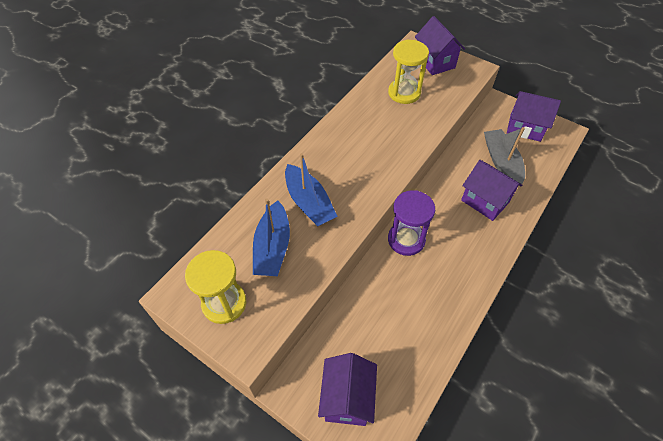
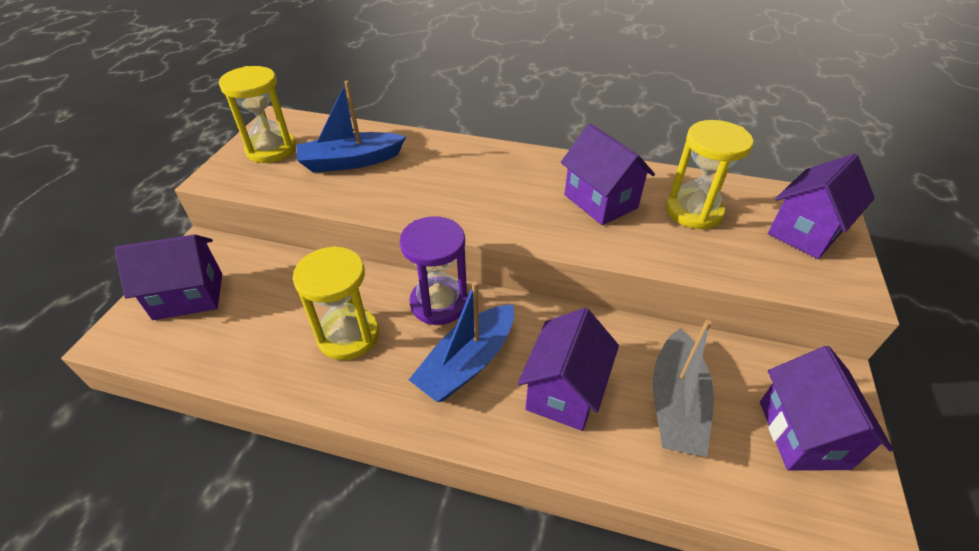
camera: 70 degrees right, 10 degrees down
blue boat [285,153,338,227] -> blue boat moved to [409,281,514,402]
grey boat [484,127,525,184] -> grey boat turned 135 degrees clockwise [653,320,714,457]
none -> yellow hourglass [293,246,379,360]
none -> purple house [561,124,655,225]

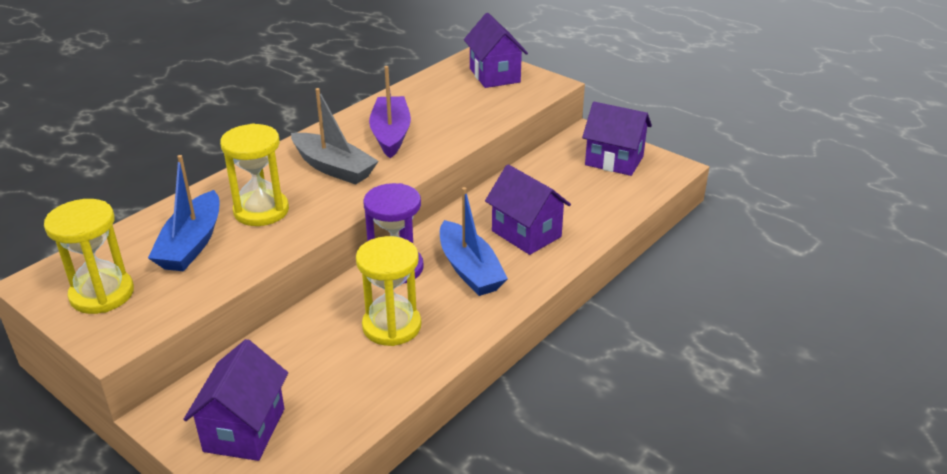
camera: 65 degrees left, 10 degrees down
purple house [561,124,655,225] -> purple boat [369,66,411,158]
grey boat [653,320,714,457] -> grey boat moved to [291,88,379,185]
yellow hourglass [666,120,754,229] -> yellow hourglass moved to [220,123,289,226]

